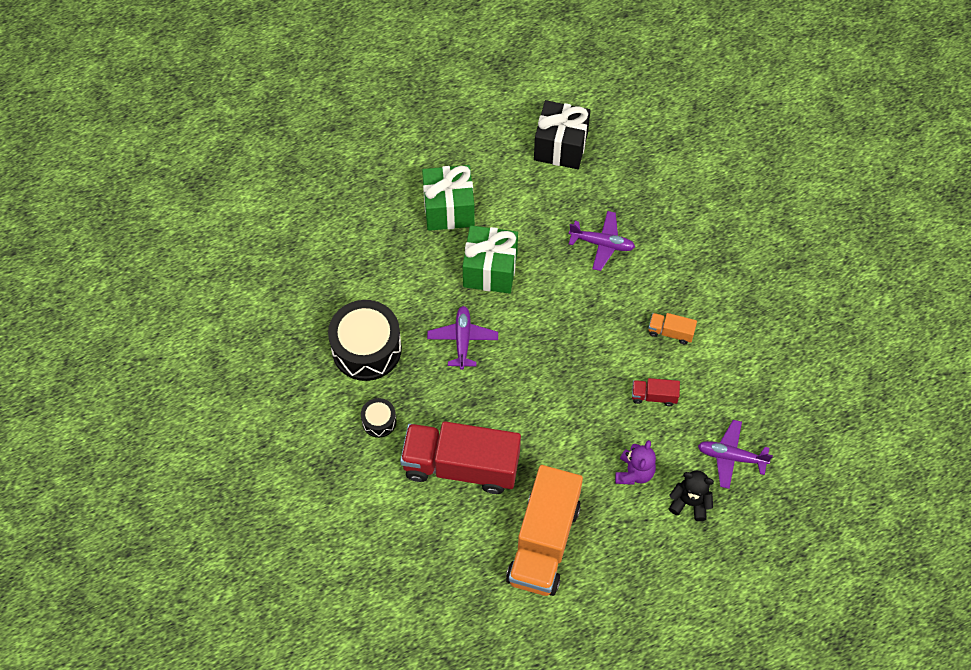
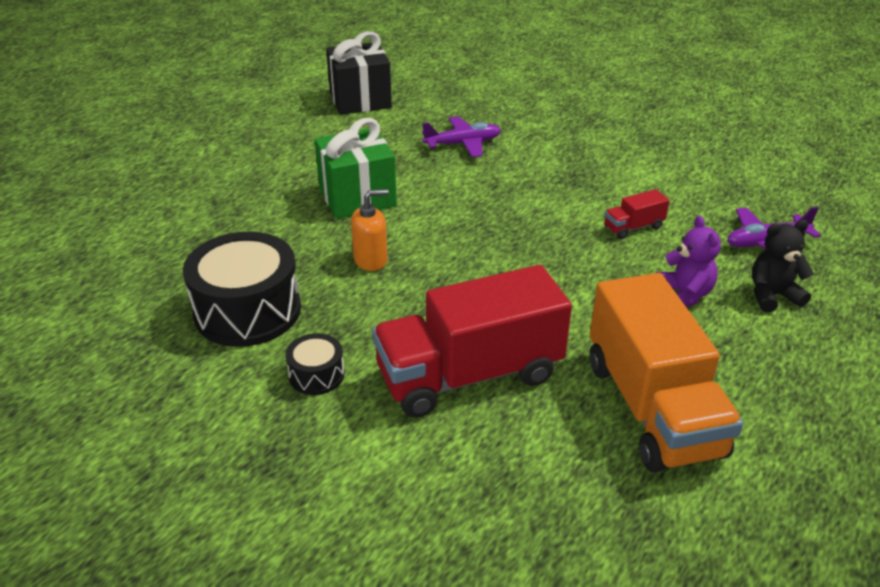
camera: 30 degrees left, 25 degrees down
green gift [422,165,475,231] -> none
purple plane [427,306,498,370] -> orange soap dispenser [351,189,389,271]
orange truck [649,313,697,344] -> none

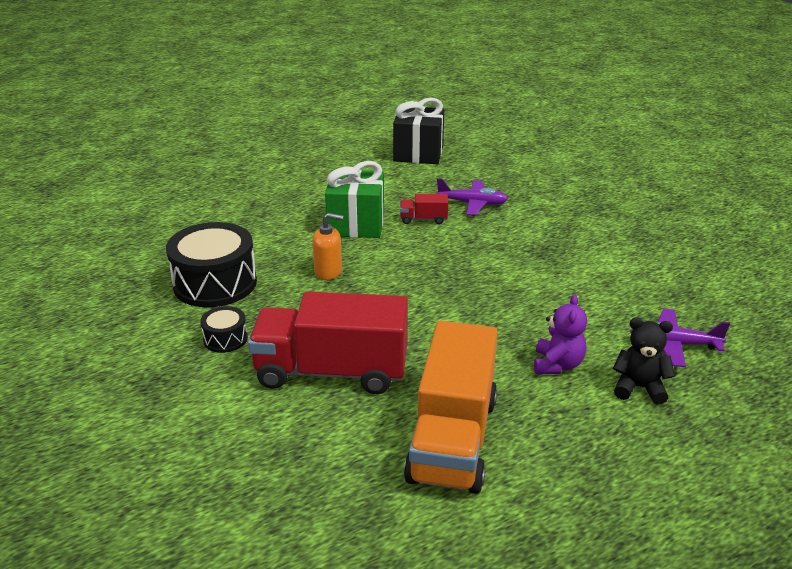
camera: 25 degrees right, 5 degrees down
red truck [604,189,670,239] -> red truck moved to [400,194,448,224]

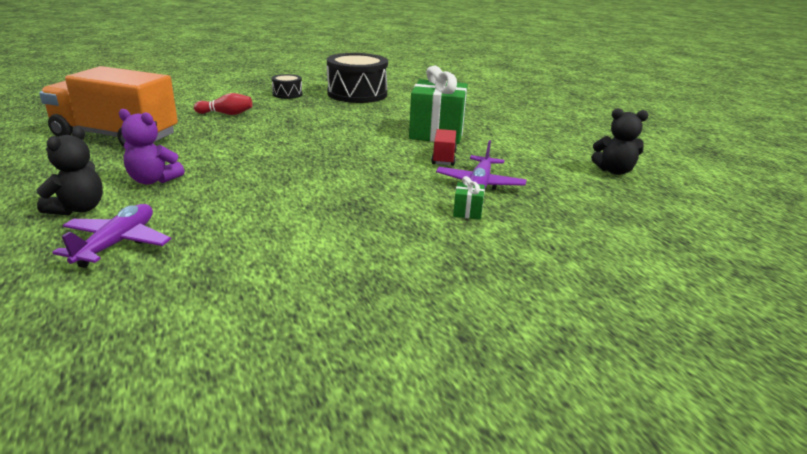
camera: 95 degrees right, 5 degrees down
red truck [248,291,408,394] -> red bowling pin [194,93,252,115]
orange soap dispenser [312,213,344,280] -> none
black gift [393,98,444,164] -> black teddy bear [591,108,648,175]
none -> green gift [453,176,485,220]

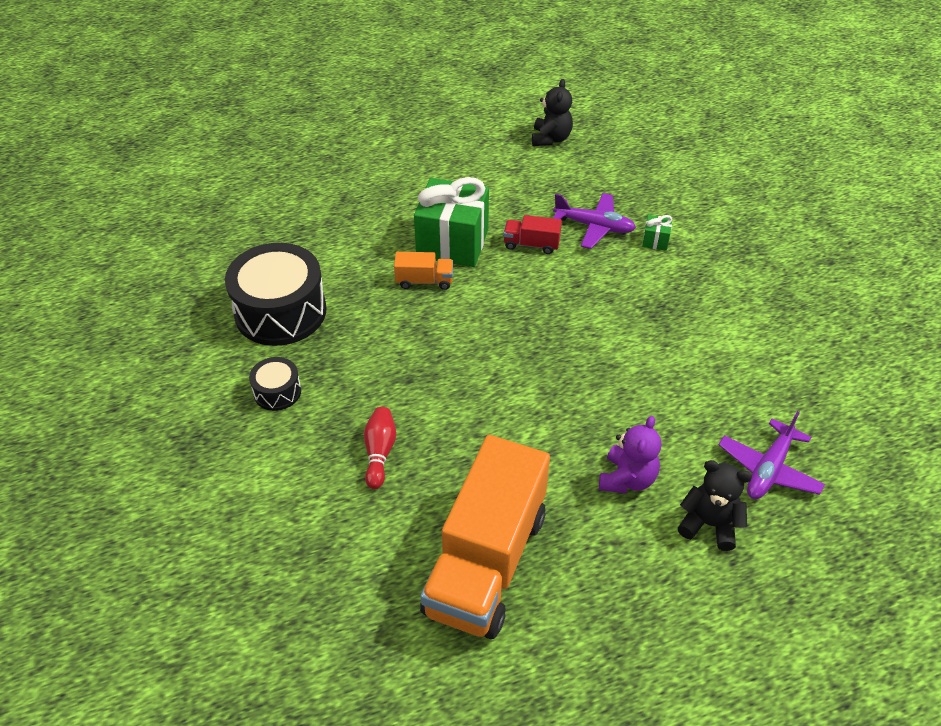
camera: 85 degrees left, 20 degrees up
purple plane [52,204,171,268] -> purple plane turned 75 degrees counterclockwise [718,411,825,499]
none -> orange truck [394,252,453,290]

